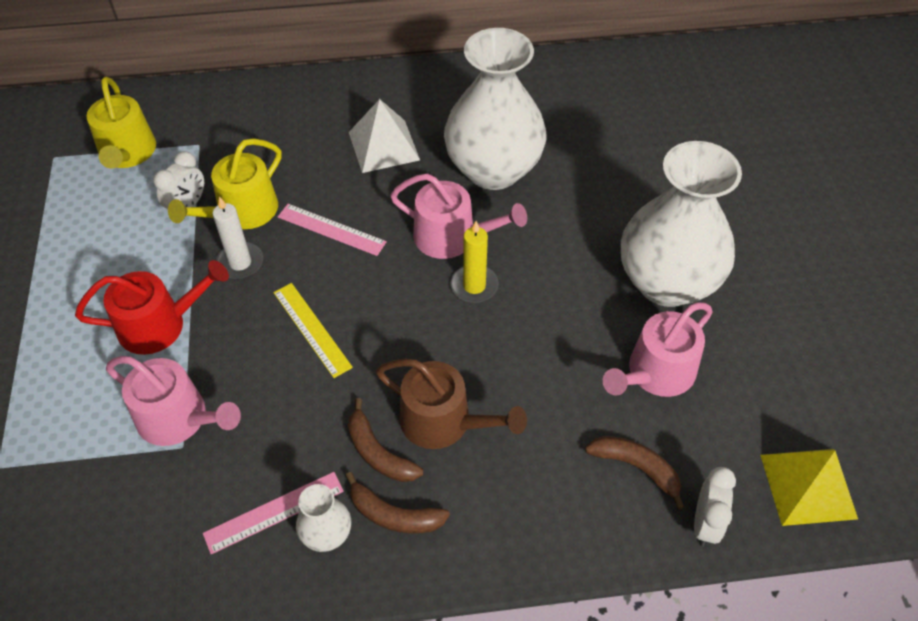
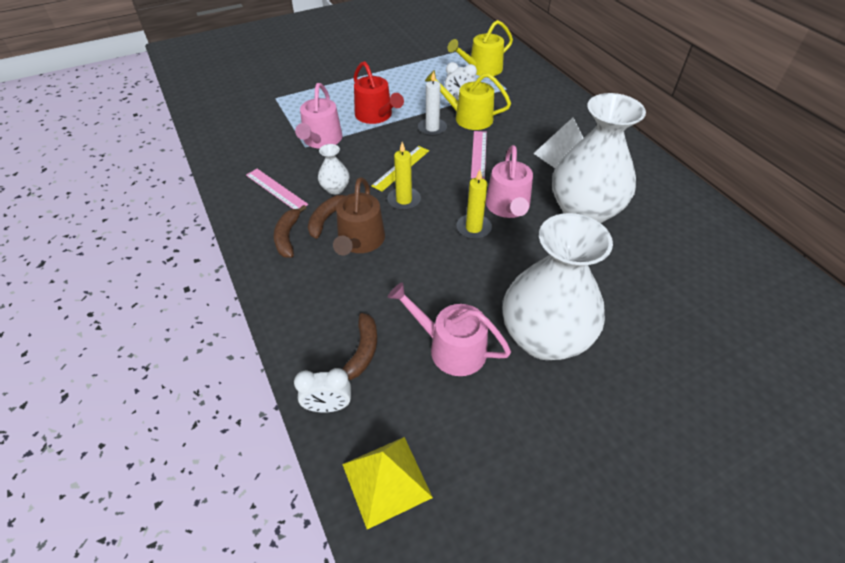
camera: 70 degrees right, 5 degrees down
white vase [296,484,351,552] -> white vase moved to [318,144,350,195]
none -> yellow candle [387,142,421,210]

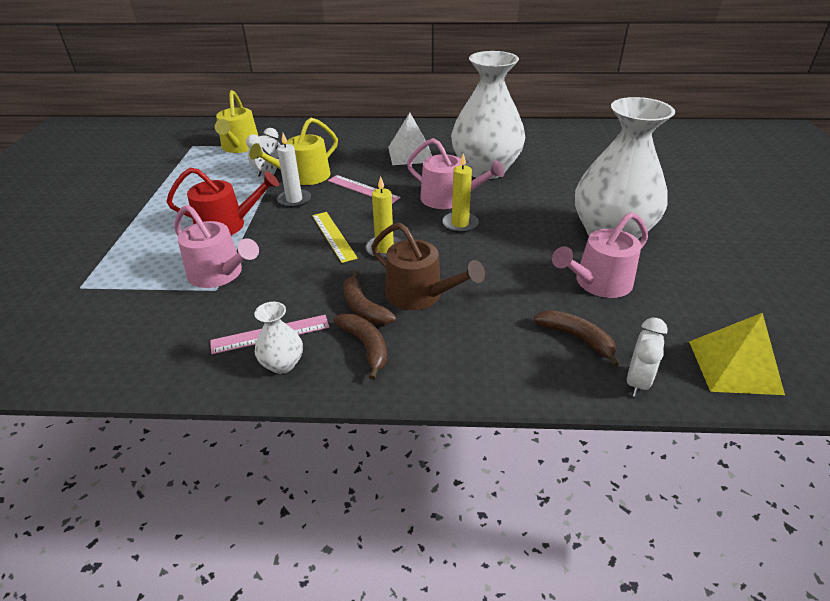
camera: 60 degrees left, 10 degrees down
brown banana [274,205,306,258] -> brown banana turned 150 degrees counterclockwise [333,314,387,380]
white vase [318,144,350,195] -> white vase moved to [254,302,303,374]

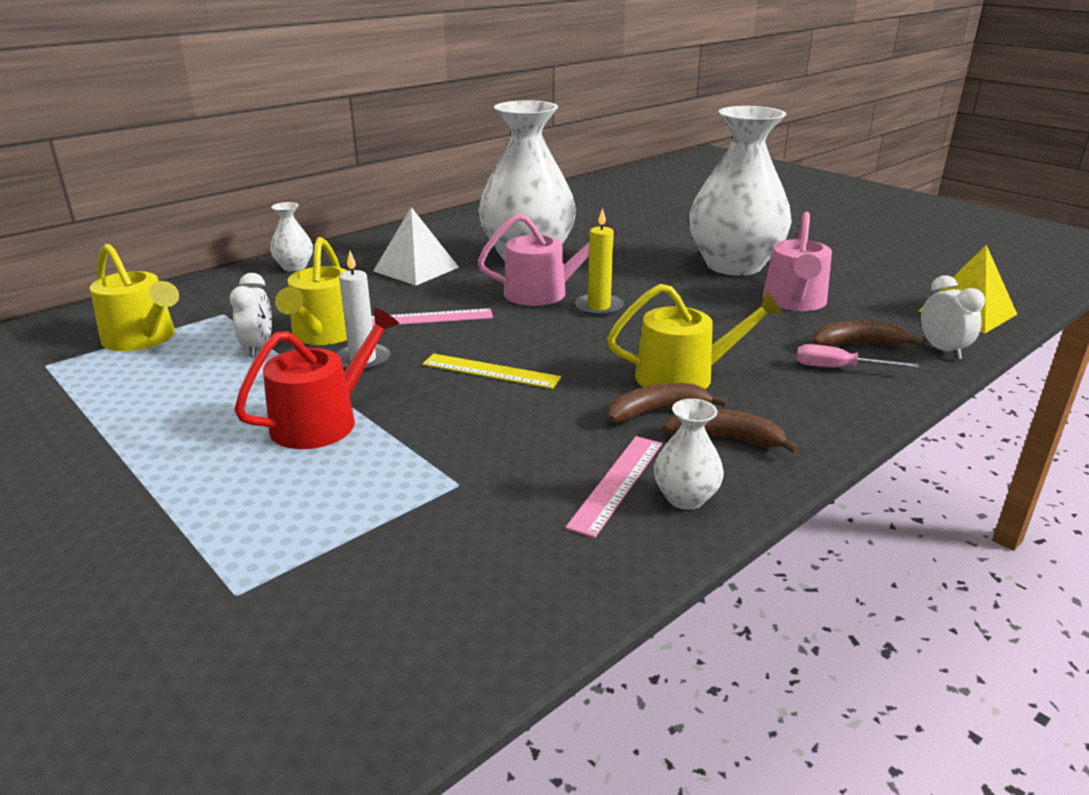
camera: 45 degrees left, 10 degrees down
pink watering can [174,205,259,288] -> none
brown banana [343,271,396,325] -> brown banana turned 150 degrees clockwise [607,383,727,423]
yellow candle [365,176,401,259] -> none
brown watering can [372,223,485,310] -> yellow watering can [607,284,784,389]
none -> white vase [270,202,313,271]
none -> pink screwdriver [796,344,919,368]

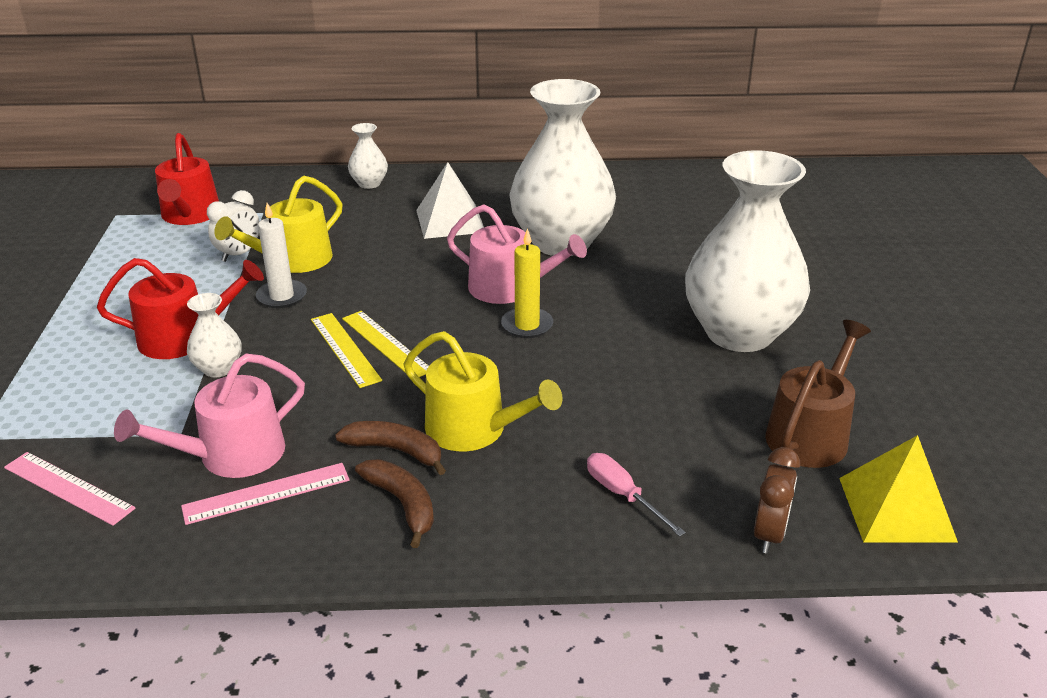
camera: 40 degrees right, 5 degrees up
yellow watering can [90,244,179,351] -> red watering can [155,133,219,225]
pink ruler [372,308,493,327] -> pink ruler moved to [4,452,136,526]
white vase [654,399,724,510] -> white vase moved to [187,293,242,378]
pink watering can [762,212,832,311] -> pink watering can moved to [114,354,305,478]
brown banana [812,321,923,347] -> none
white clock [921,275,985,360] -> brown clock [754,447,800,554]
none -> yellow ruler [342,311,429,377]
none -> brown watering can [765,320,871,468]

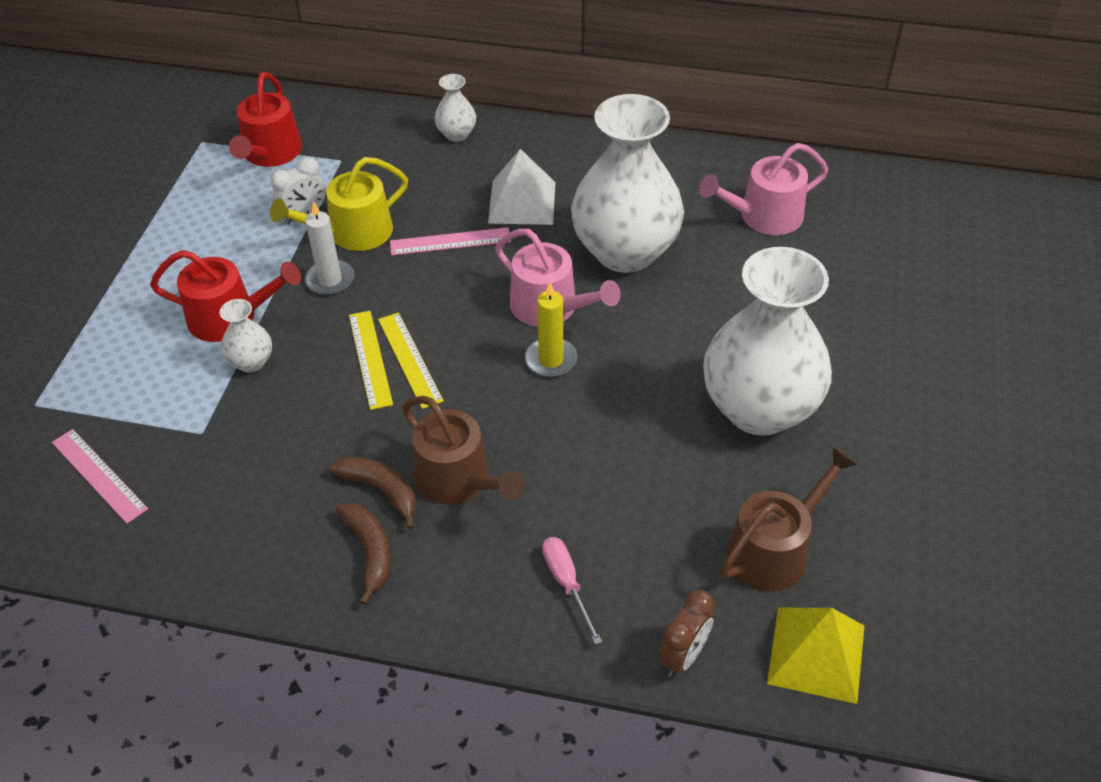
camera: 15 degrees right, 15 degrees up
pink watering can [114,354,305,478] -> pink watering can moved to [699,143,828,235]
pink ruler [181,463,350,525] -> pink ruler moved to [390,227,511,255]
yellow watering can [404,331,563,451] -> brown watering can [402,396,525,504]

